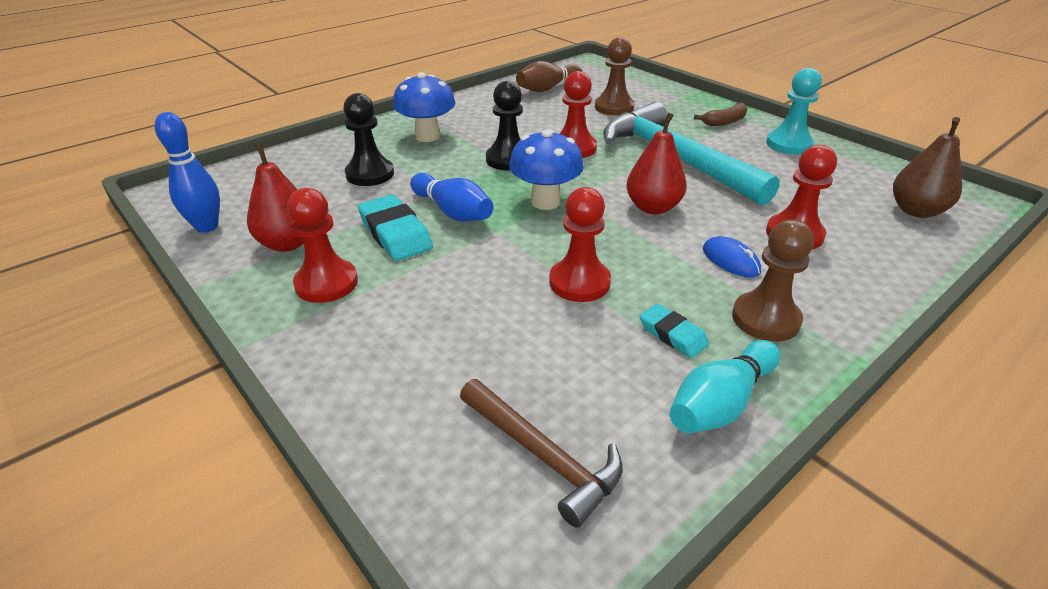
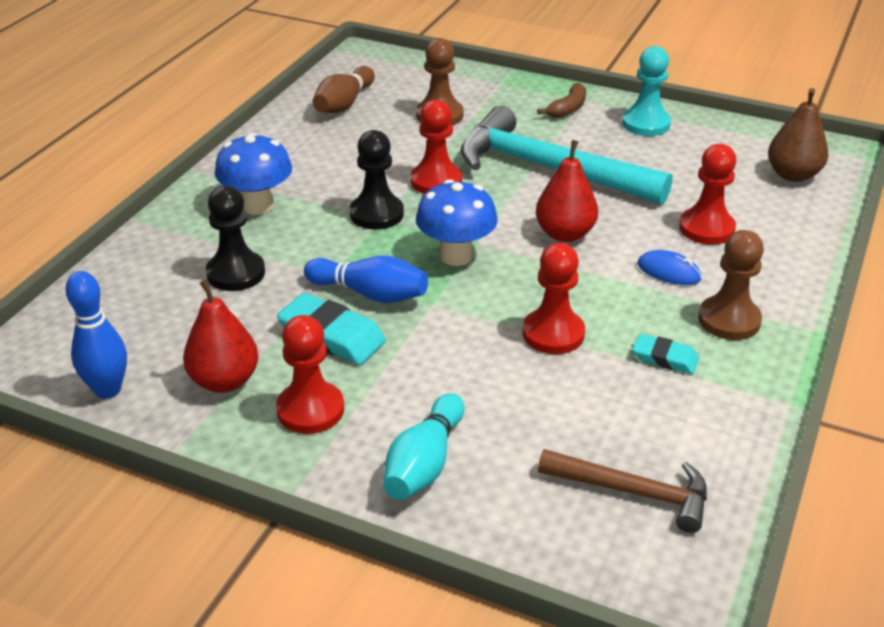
camera: 25 degrees left, 0 degrees up
turquoise bowling pin [670,340,780,433] -> turquoise bowling pin moved to [383,393,464,500]

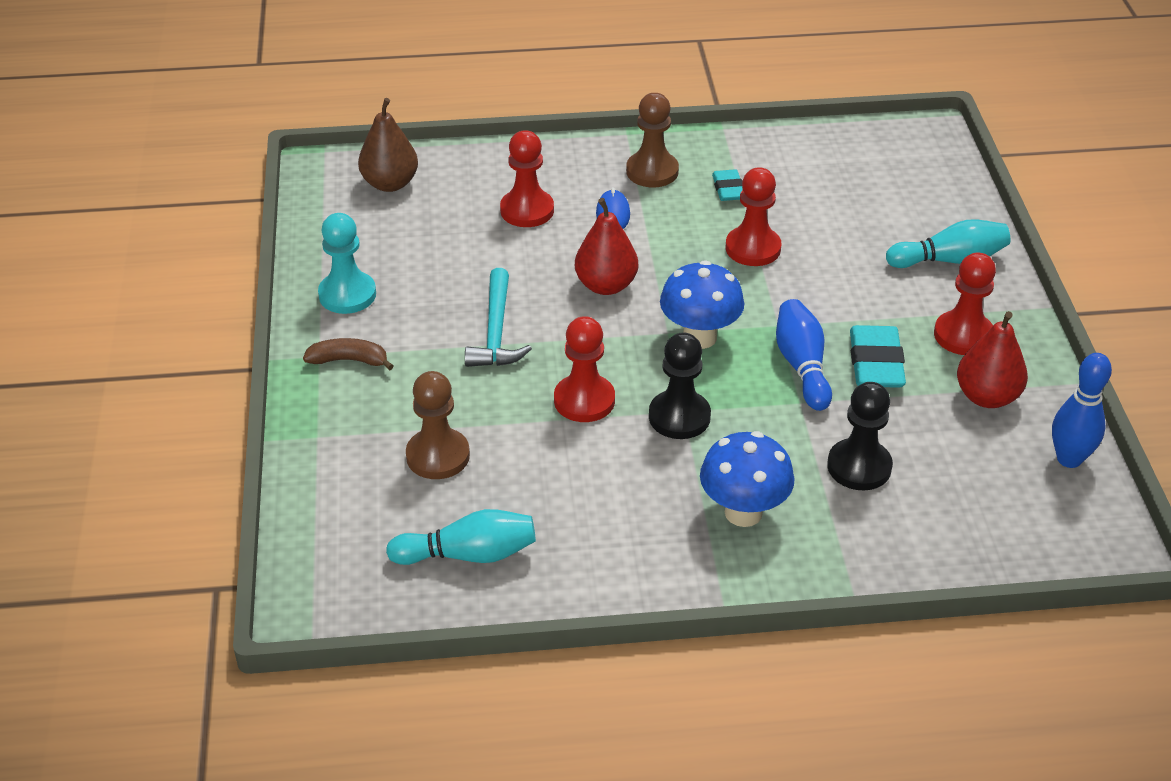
camera: 120 degrees left, 5 degrees up
brown bowling pin [313,66,375,113] -> turquoise bowling pin [386,509,536,565]
turquoise hammer [460,106,672,205] -> turquoise hammer [465,268,532,367], size x0.55
brown hammer [538,449,707,533] -> none

